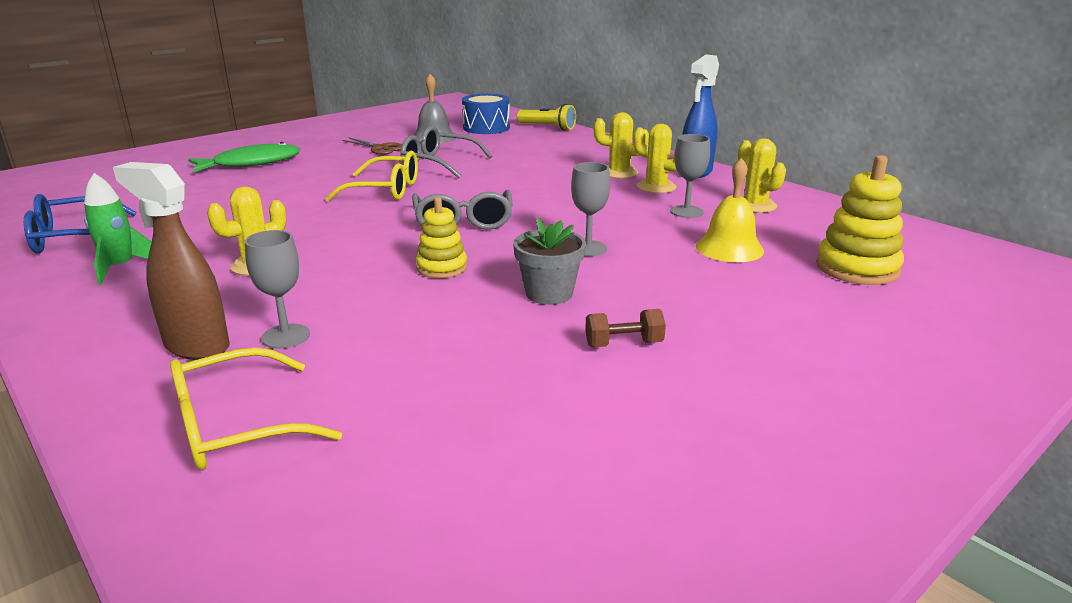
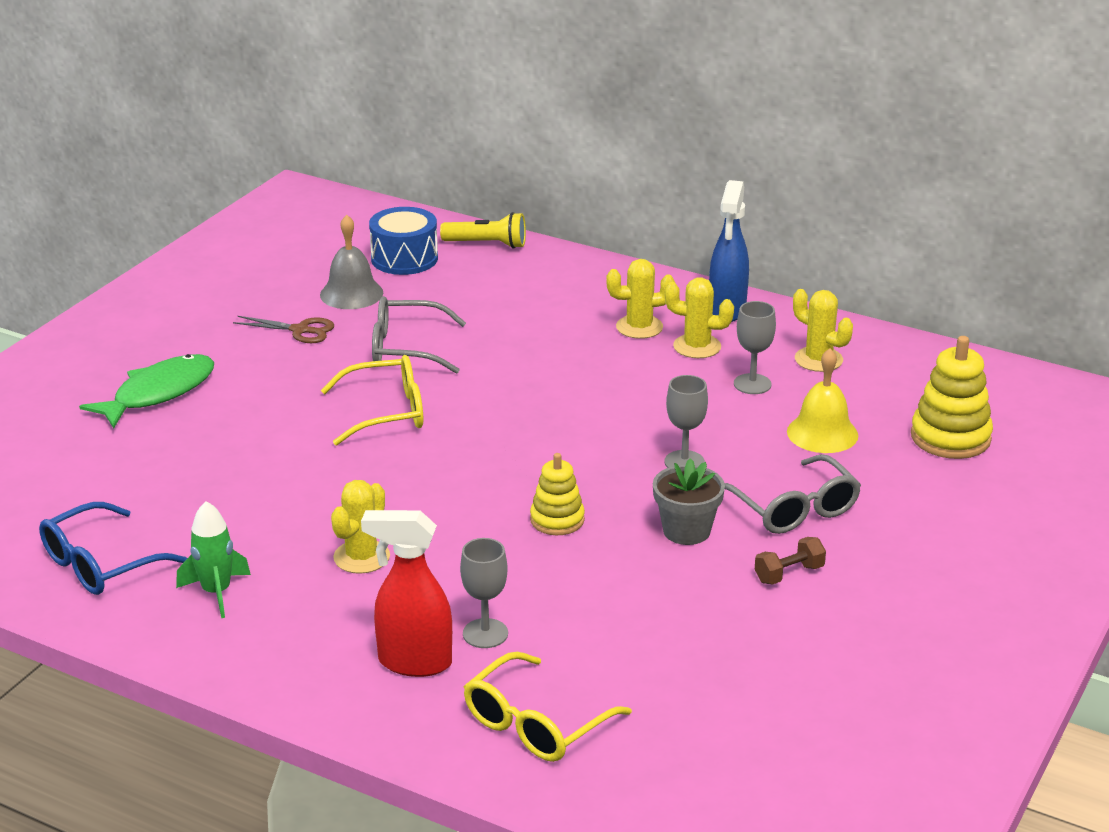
camera: 20 degrees left, 5 degrees up
brown spray bottle [113,162,230,360] -> red spray bottle [361,510,452,677]
grey glasses [412,190,513,230] -> grey glasses moved to [725,454,861,534]

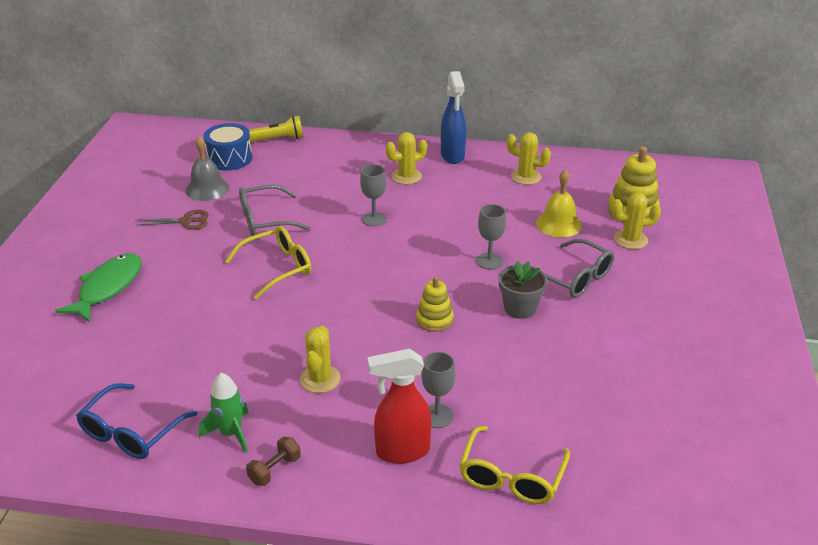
camera: 20 degrees left, 5 degrees up
yellow cactus [665,277,734,358] -> yellow cactus moved to [611,193,661,249]
grey goblet [734,301,776,394] -> grey goblet moved to [360,164,387,226]
brown dumbbell [755,537,826,584] -> brown dumbbell moved to [246,437,301,486]

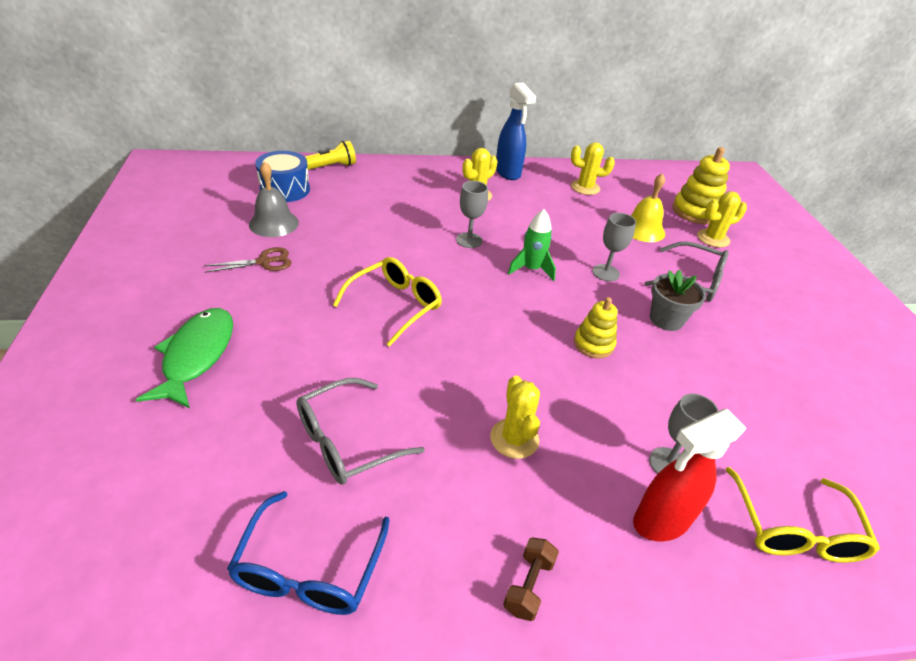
camera: 20 degrees left, 5 degrees up
green rocket [199,373,249,453] -> green rocket moved to [508,209,556,281]
grey glasses [239,185,311,236] -> grey glasses moved to [296,378,425,485]

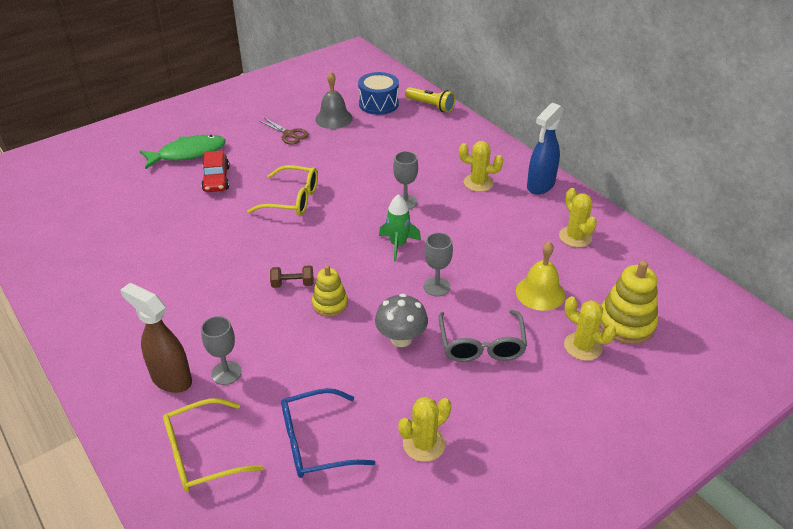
camera: 65 degrees right, 0 degrees up
blue glasses [227,491,390,615] -> blue glasses moved to [281,388,376,478]
grey glasses [296,378,425,485] -> none
yellow cactus [490,375,540,459] -> yellow cactus moved to [398,397,451,462]
brown dumbbell [503,537,559,621] -> brown dumbbell moved to [270,265,314,288]
red spray bottle [633,409,747,542] -> brown spray bottle [120,283,192,393]
grey flower pot [650,270,706,331] -> grey mushroom [375,294,428,347]
none -> red car [201,151,230,192]

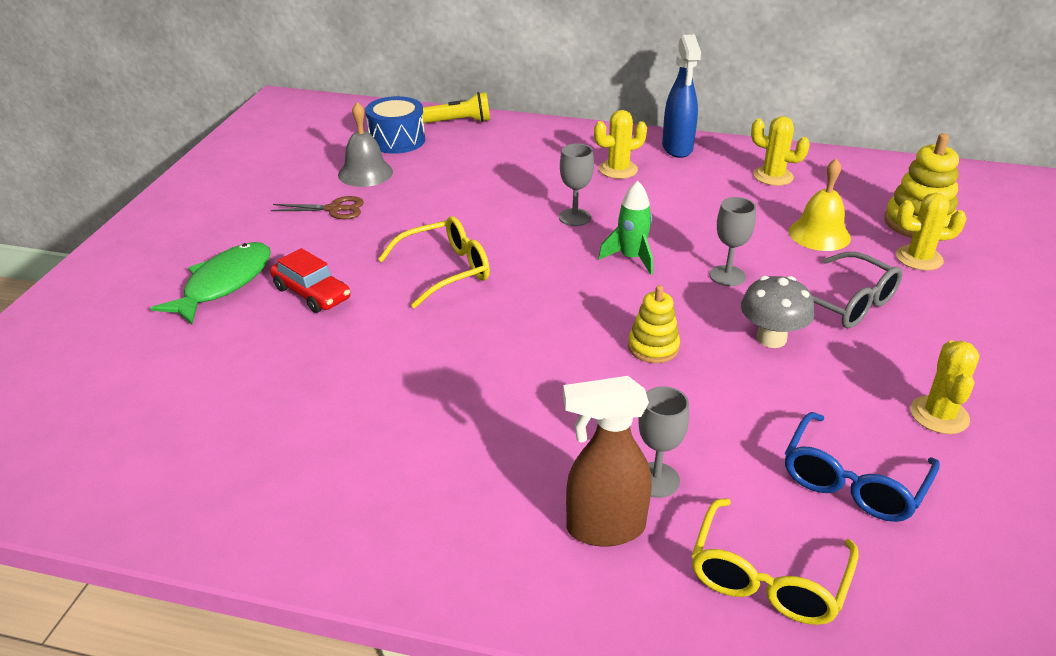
camera: 40 degrees left, 5 degrees down
brown dumbbell [270,265,314,288] -> none

